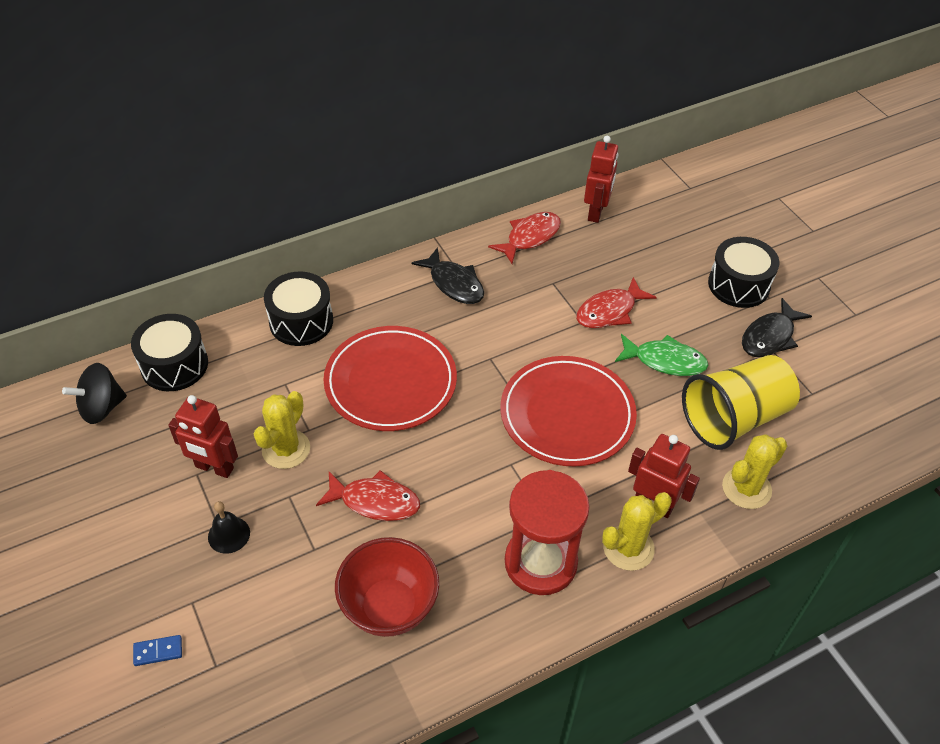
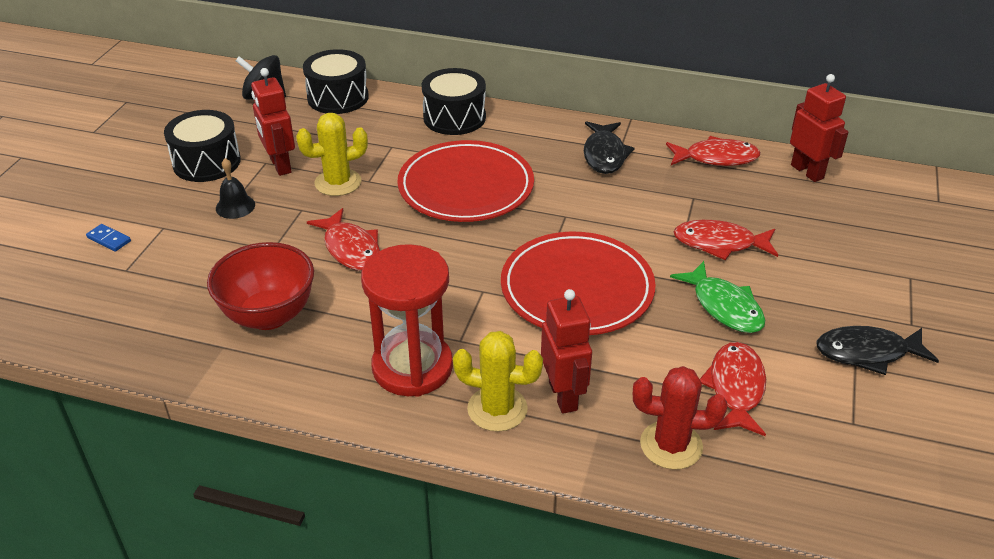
camera: 45 degrees right, 10 degrees down
red robot [584,136,619,223] -> red robot turned 90 degrees counterclockwise [790,74,849,182]
yellow cup [682,355,800,450] -> red fish [700,342,766,436]
black drum [708,237,780,308] -> black drum moved to [164,110,241,182]
yellow cactus [722,434,787,509] -> red cactus [633,366,727,470]

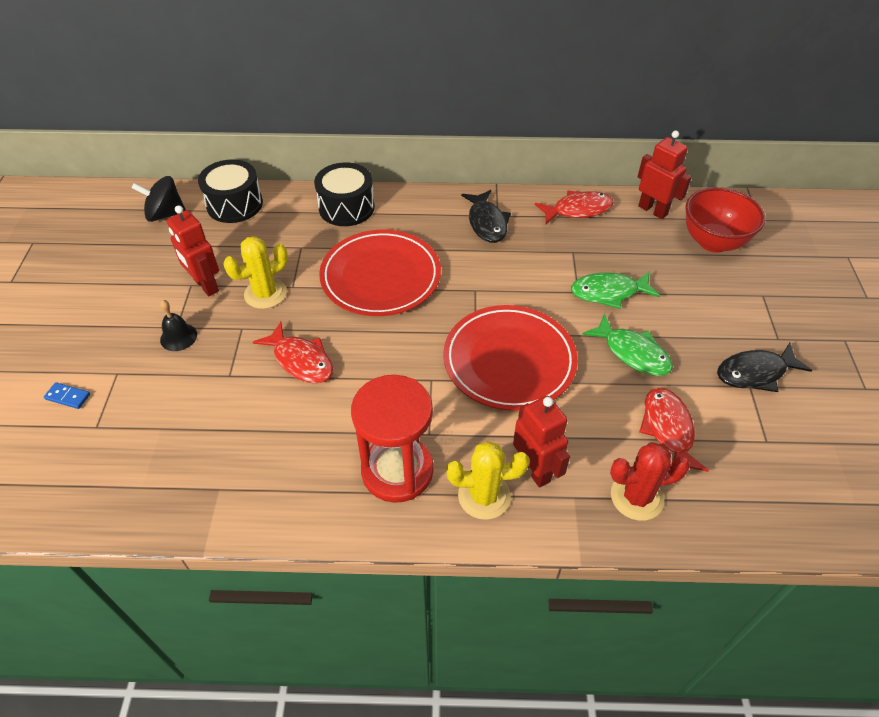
camera: 15 degrees left, 10 degrees up
black drum [164,110,241,182] -> none
red bowl [207,242,314,330] -> red bowl moved to [686,187,765,253]
red fish [674,220,778,260] -> green fish [571,272,660,309]

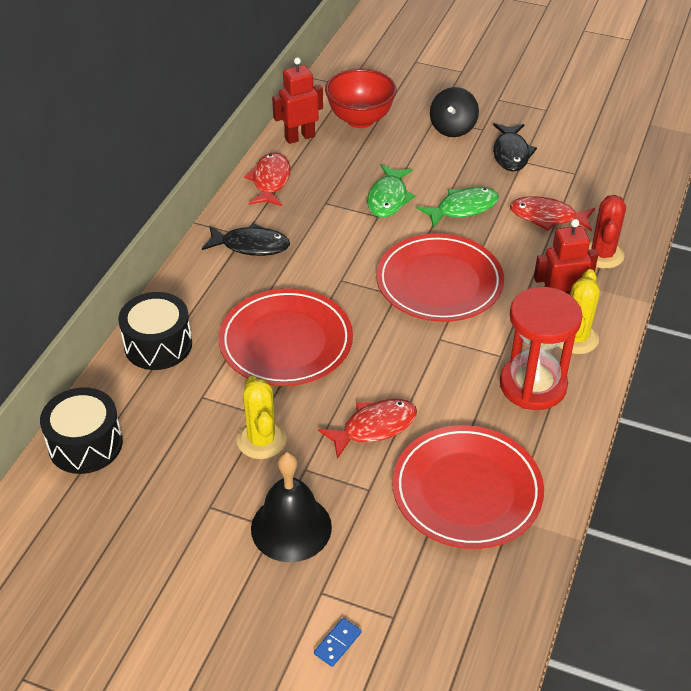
camera: 70 degrees left, 5 degrees down
black spinning top [132,176,186,222] -> black spinning top moved to [430,87,479,137]
black bell [160,300,197,351] -> black bell [251,452,332,562], size x1.86
red robot [167,205,219,296] -> none
none -> red plate [392,425,544,549]

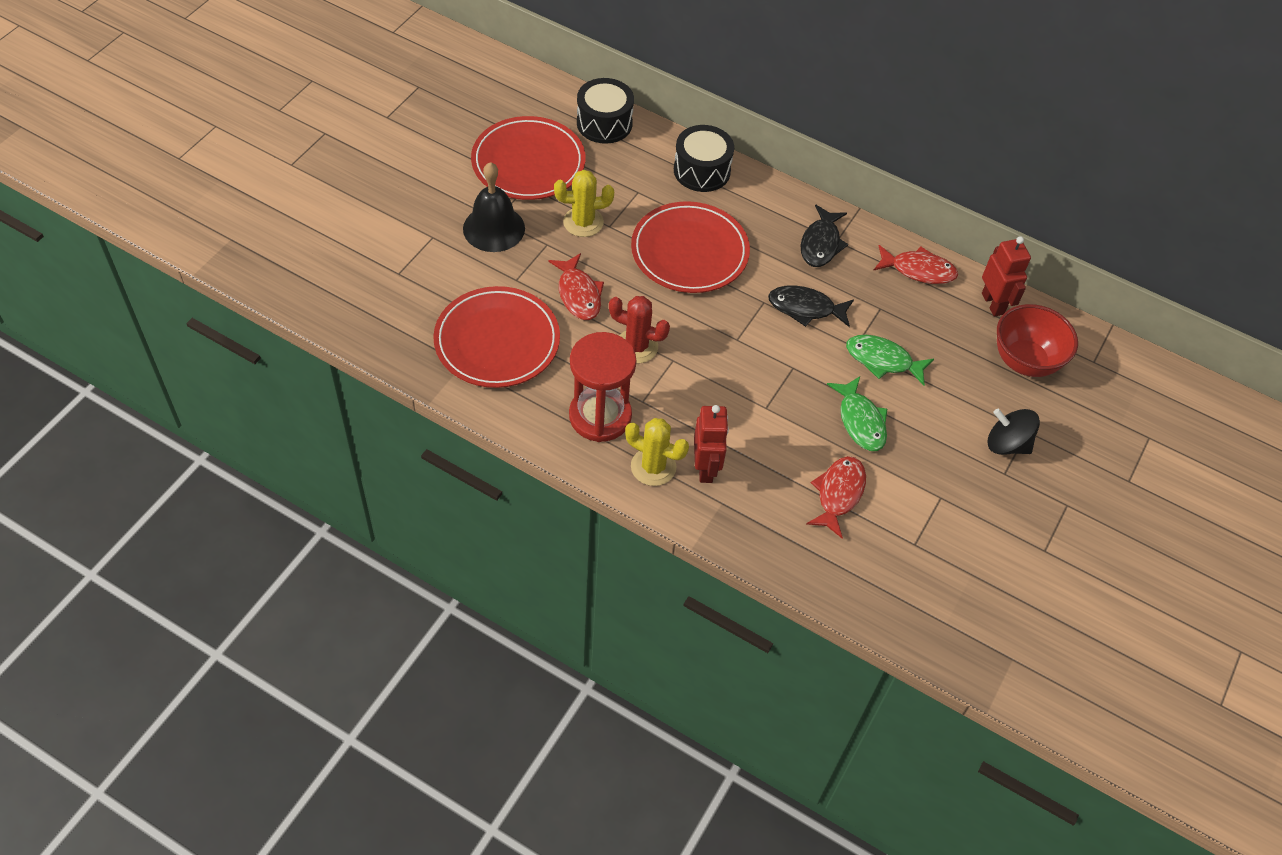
camera: 95 degrees right, 10 degrees up
blue domino [314,618,362,667] -> none
red plate [376,233,504,322] -> red plate moved to [471,116,586,200]
black fish [493,123,537,172] -> black fish moved to [768,285,854,327]
red cactus [589,195,626,269] -> red cactus moved to [609,296,670,363]

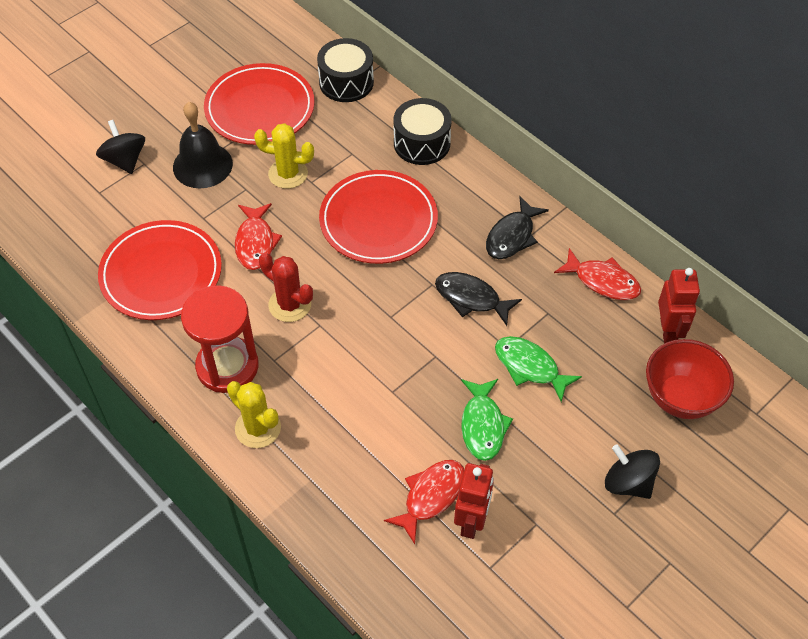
camera: 20 degrees right, 0 degrees up
red robot [694,405,729,483] -> red robot moved to [454,463,494,539]
none -> black spinning top [96,120,145,174]

